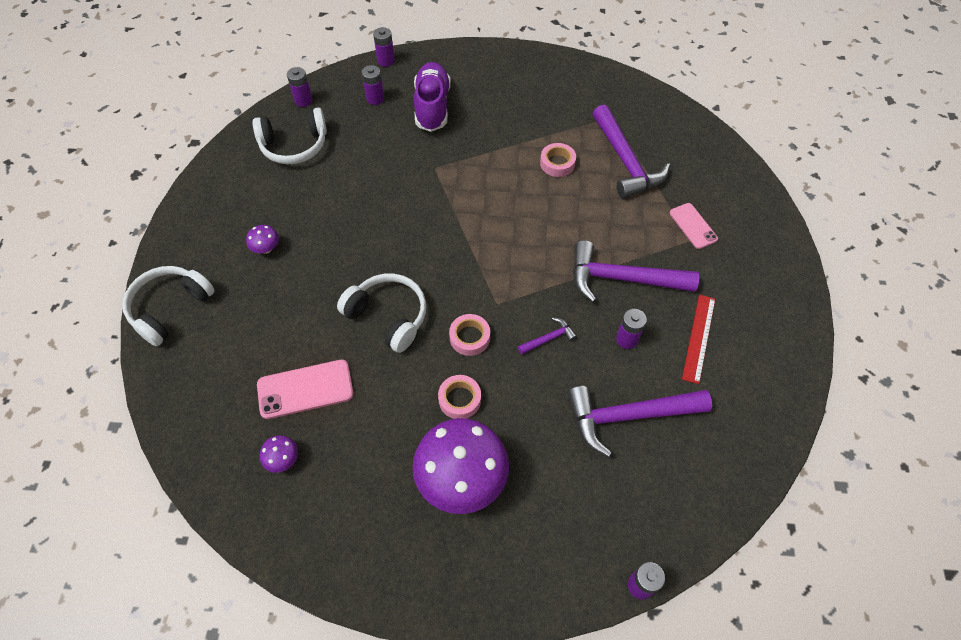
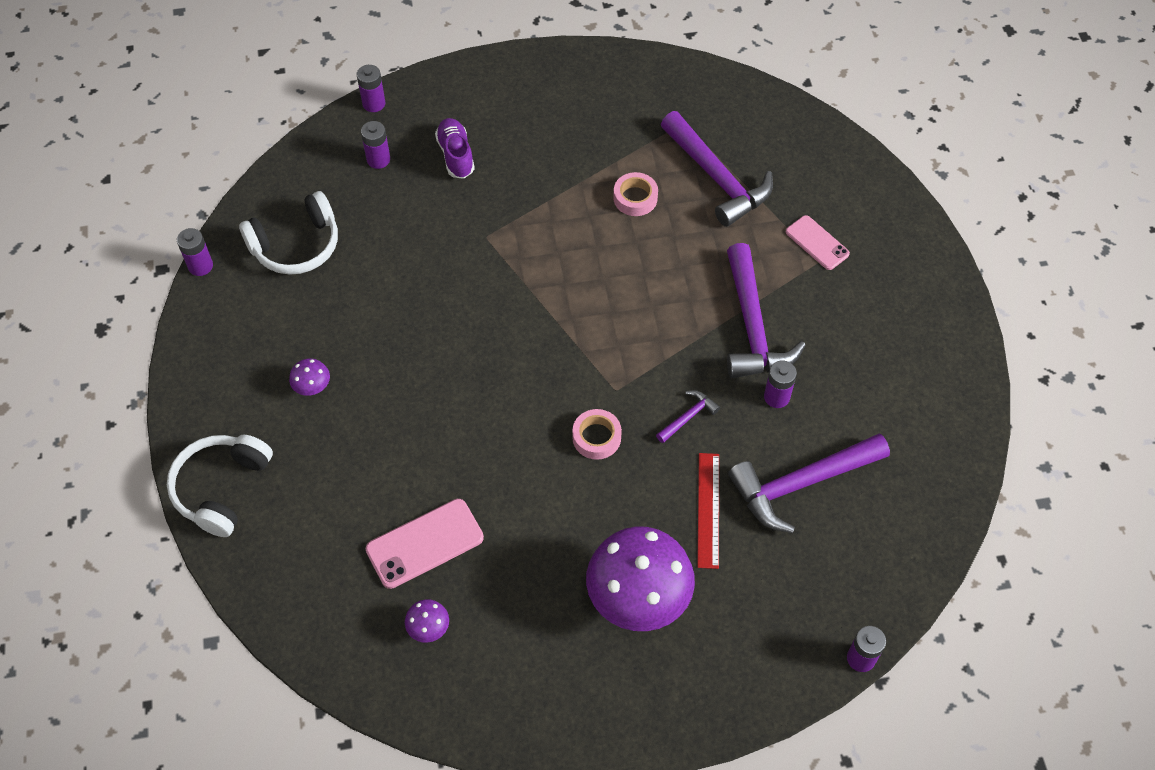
camera: 15 degrees left, 0 degrees up
purple battery [287,67,313,107] -> purple battery moved to [177,228,213,276]
white headphones [337,274,426,353] -> none
purple shoe [414,62,451,132] -> purple shoe [435,118,475,179], size x0.65
pink tape [438,375,481,419] -> none
purple hammer [573,240,699,302] -> purple hammer turned 90 degrees counterclockwise [727,243,806,378]
red ruler [682,294,715,384] -> red ruler moved to [697,453,719,569]

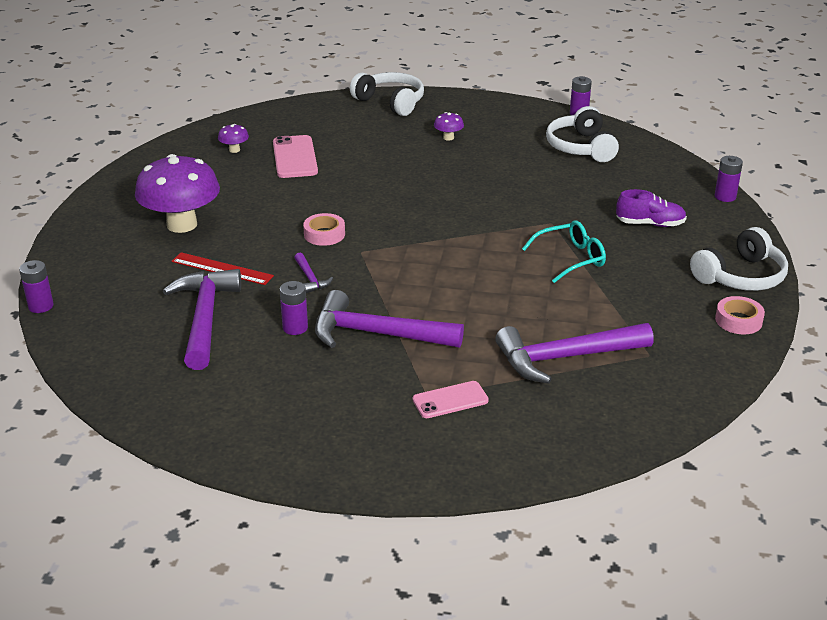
camera: 110 degrees right, 25 degrees down
purple battery [361,121,390,169] -> none
pink tape [613,172,658,216] -> pink tape moved to [715,296,765,335]
none -> turquoise glasses [522,220,606,283]
none -> white headphones [690,227,788,291]

